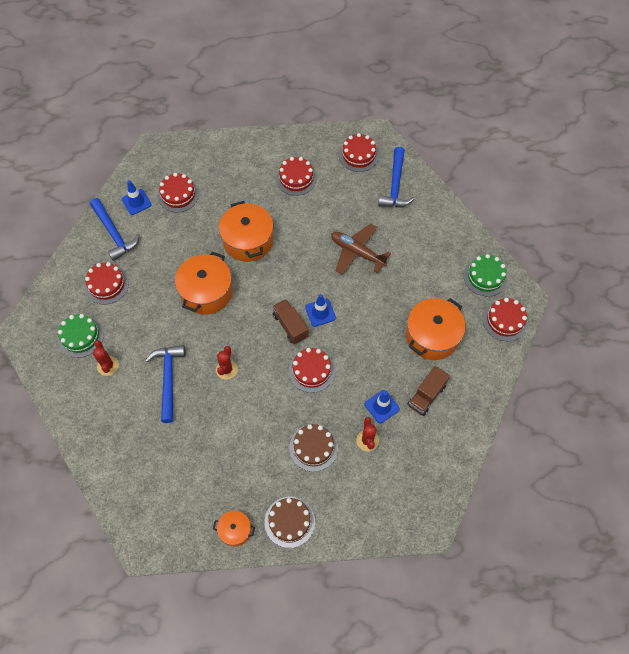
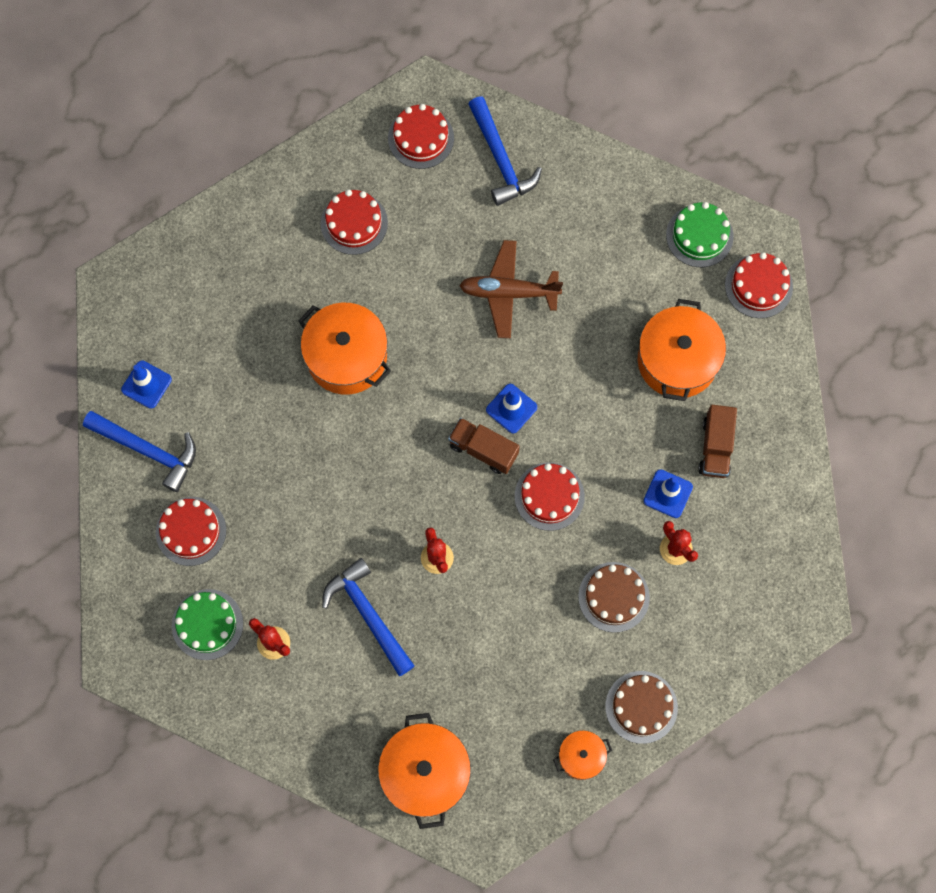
camera: 30 degrees left, 10 degrees up
red cake [158,173,199,213] -> none
orange pot [175,252,233,315] -> orange pot moved to [378,713,471,829]

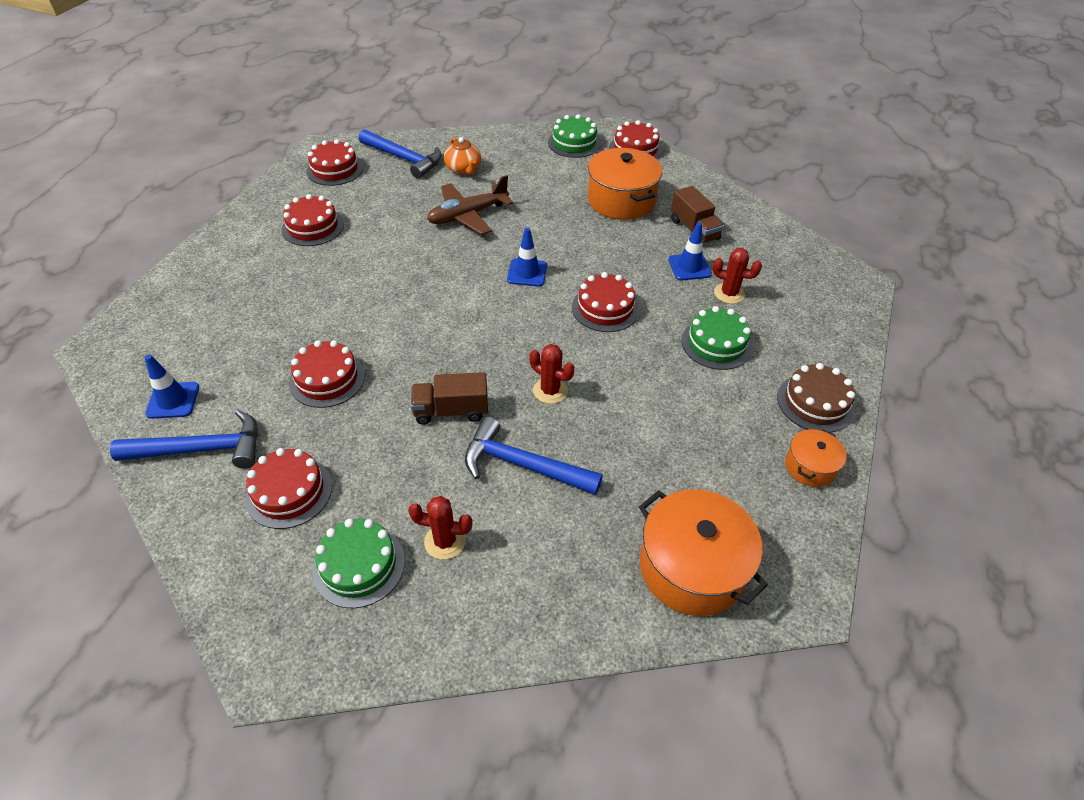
camera: 35 degrees left, 25 degrees down
orange pot [298,303,391,395] -> none
brown truck [448,418,520,474] -> brown truck moved to [410,372,488,425]
brown cake [578,562,650,633] -> green cake [682,306,753,370]
none -> red cake [289,340,365,408]
none -> orange teapot [444,137,481,175]

